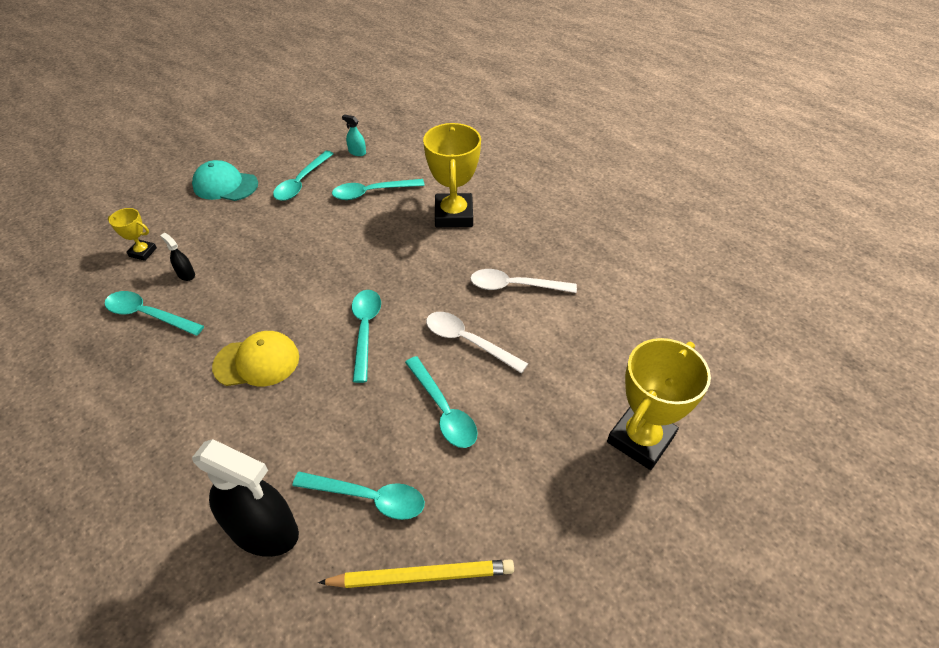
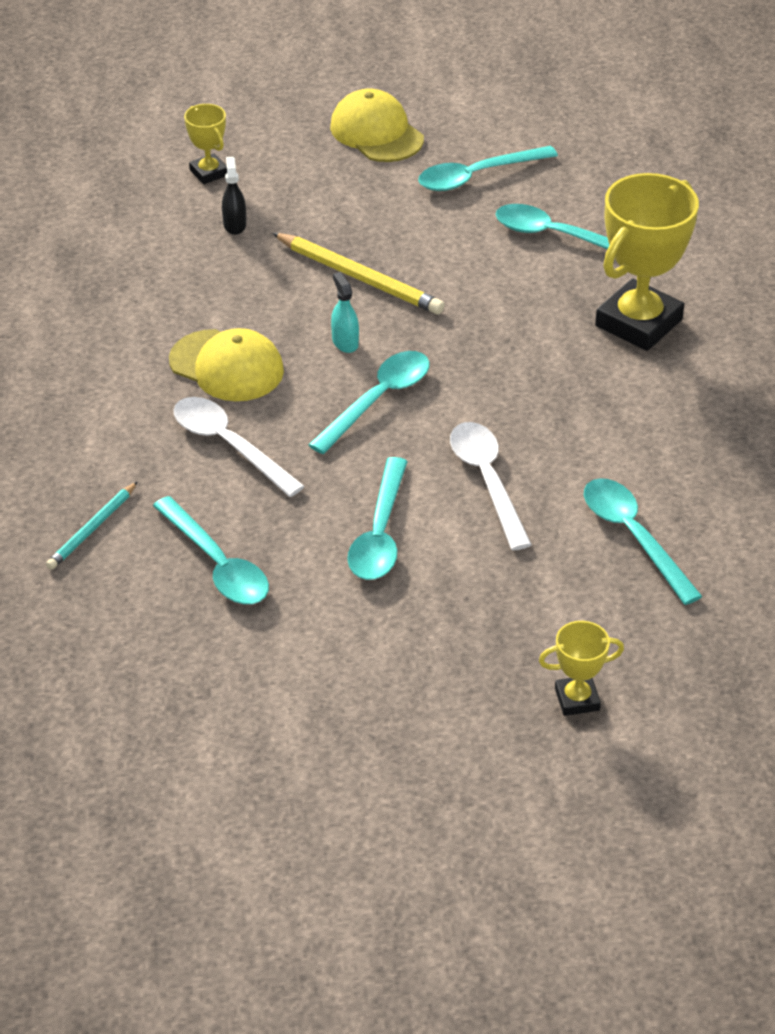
camera: 40 degrees right, 5 degrees down
turquoise spoon [105,291,204,336] -> turquoise spoon moved to [584,478,702,605]
turquoise cap [192,160,258,201] -> yellow cap [330,88,424,162]
black spray bottle [192,439,299,557] -> turquoise pencil [46,481,138,570]
yellow pencil [318,559,514,588] -> yellow pencil moved to [272,233,445,314]
turquoise spray bottle [342,114,366,156] -> turquoise spray bottle moved to [331,272,359,353]
white spoon [470,269,577,293] -> white spoon moved to [173,397,304,497]
yellow trophy [607,338,711,470] -> yellow trophy [539,621,624,716], size x0.49

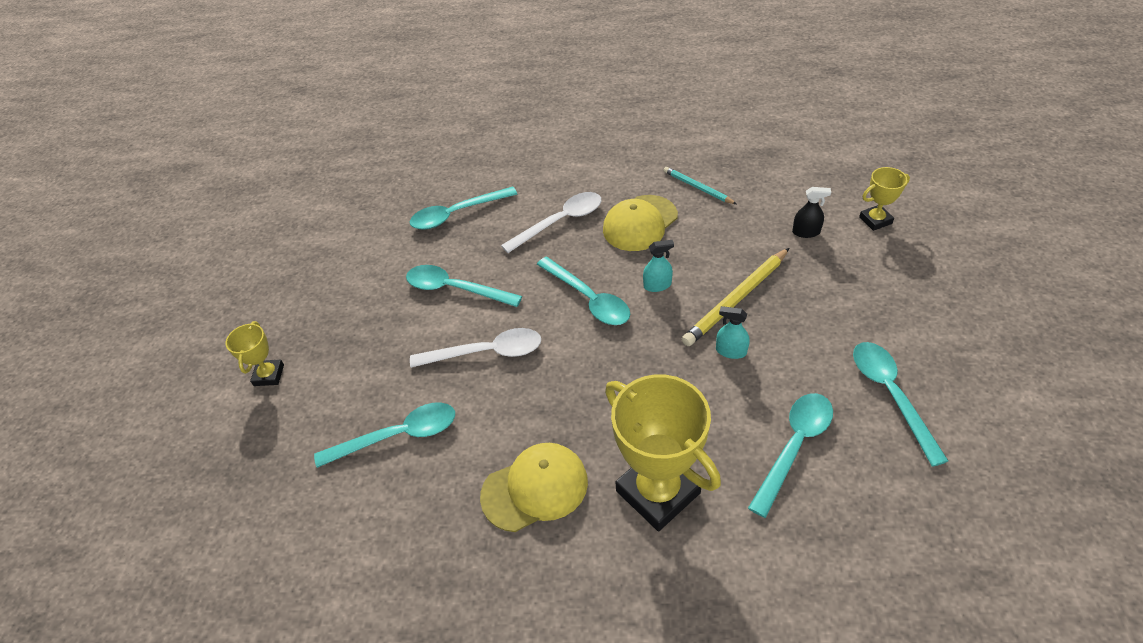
camera: 105 degrees right, 5 degrees up
turquoise pencil [46,481,138,570] -> turquoise pencil moved to [664,167,737,204]
yellow cap [330,88,424,162] -> yellow cap moved to [480,443,588,532]
none -> turquoise spray bottle [716,306,750,359]

